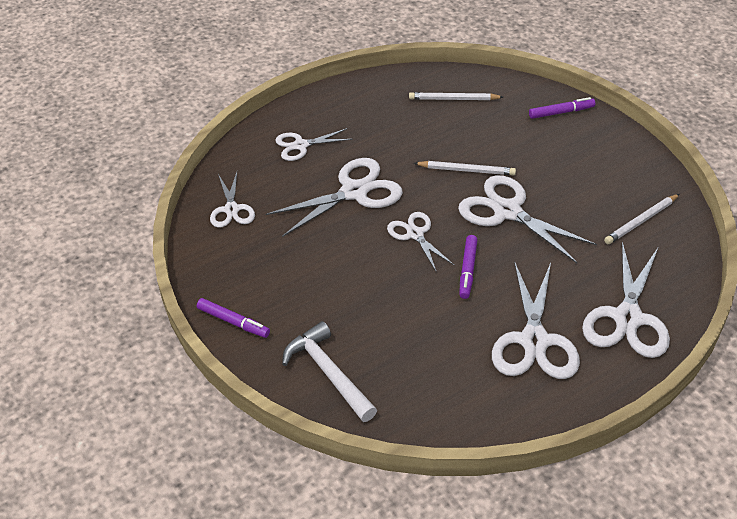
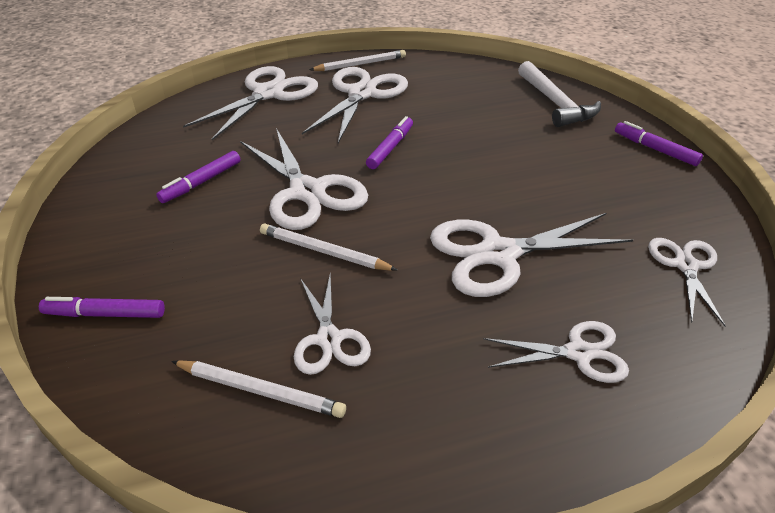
camera: 165 degrees left, 5 degrees down
white scissors [387,212,455,273] -> white scissors moved to [294,274,371,375]
white pencil [604,194,679,244] -> white pencil moved to [310,50,406,71]
none -> purple marker [156,151,240,203]

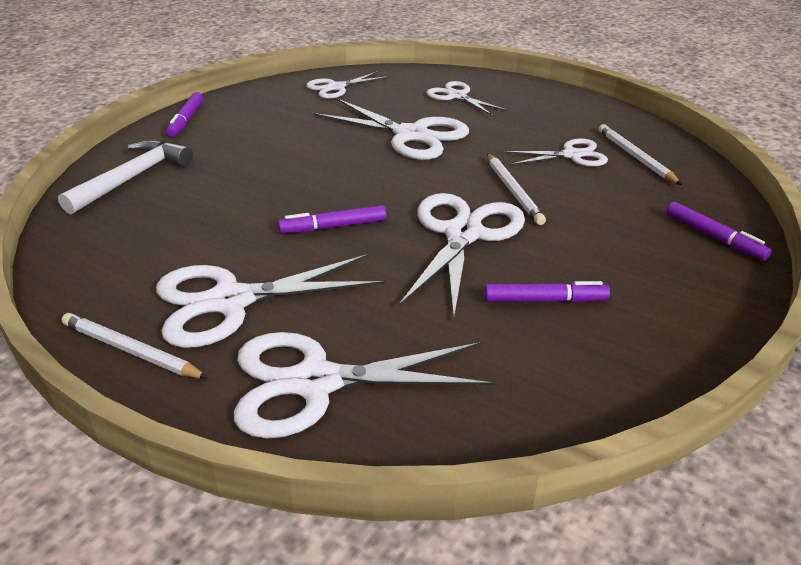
camera: 130 degrees left, 5 degrees down
white scissors [294,274,371,375] -> white scissors turned 45 degrees clockwise [504,138,608,167]

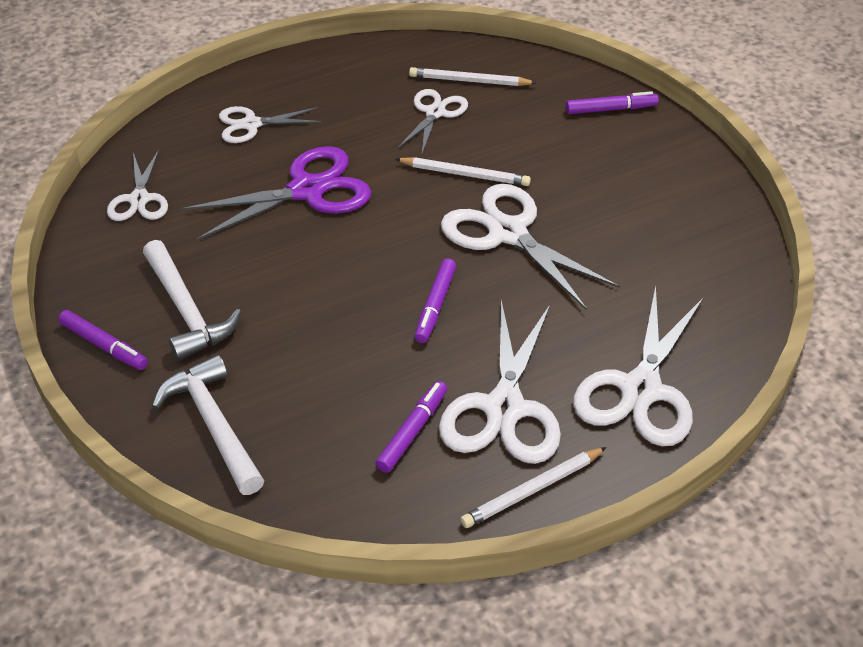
camera: 60 degrees left, 10 degrees up
white scissors [314,99,469,160] -> purple scissors [181,146,371,240]
purple marker [484,281,610,303] -> purple marker moved to [375,381,447,473]
none -> white hammer [143,240,241,360]

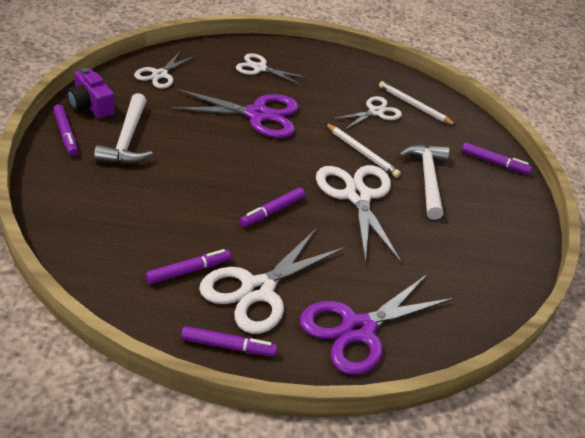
camera: 25 degrees right, 5 degrees down
white hammer [152,355,264,495] -> white hammer moved to [399,144,449,220]
white pencil [460,447,607,528] -> purple marker [181,326,277,356]
white scissors [573,286,704,446] -> purple scissors [300,275,454,375]
none -> purple camera [67,68,115,119]

